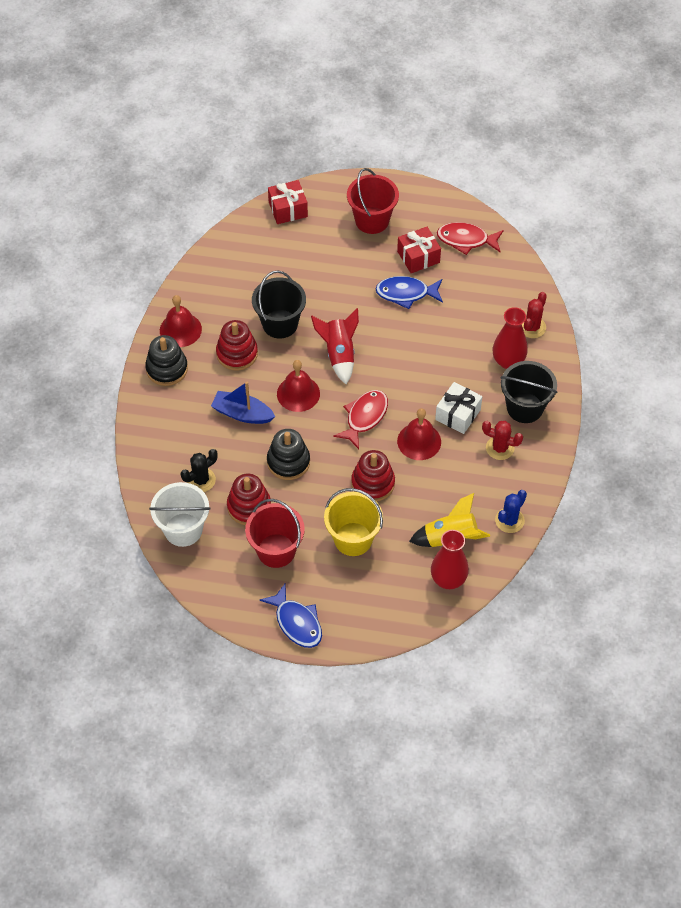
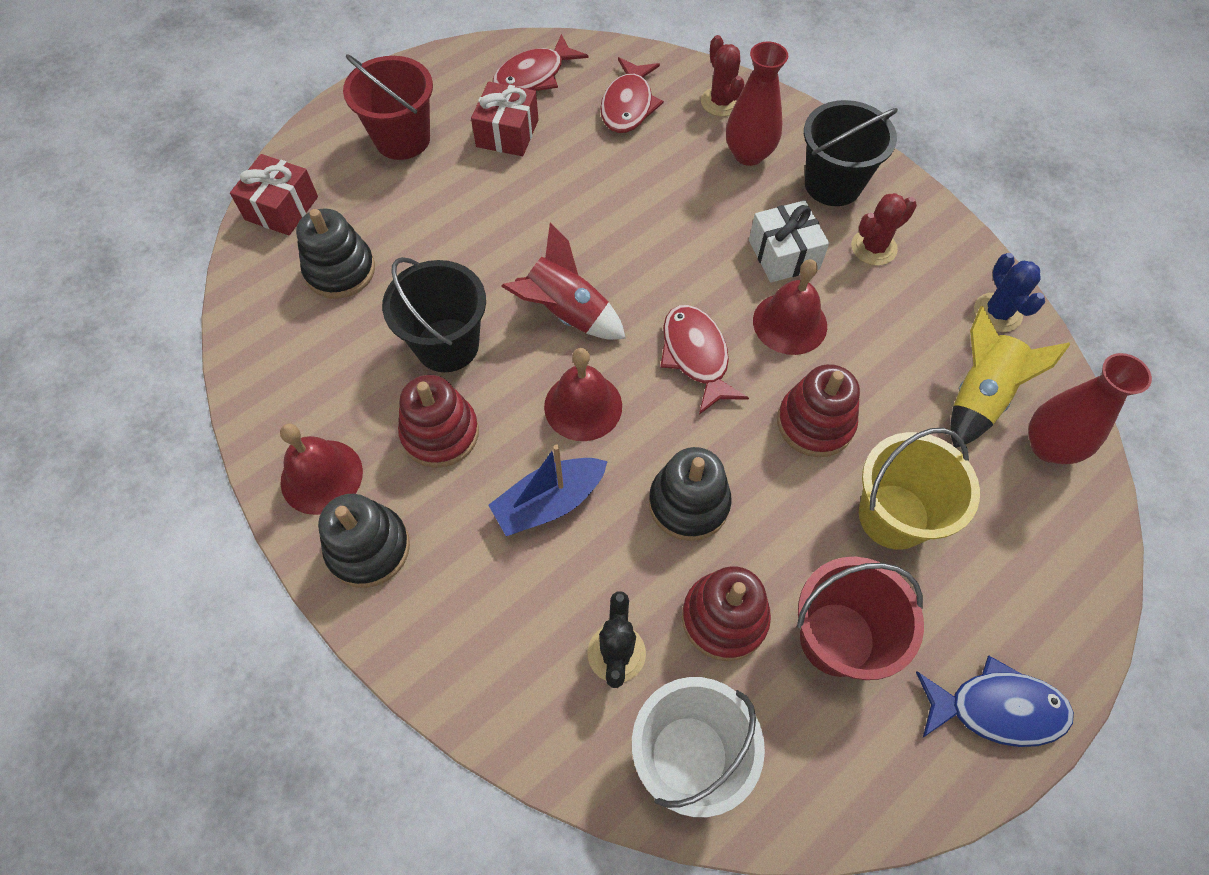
camera: 50 degrees left, 5 degrees up
blue fish [376,276,443,309] -> none
none -> black stacking toy [296,208,375,299]
none -> red fish [600,57,664,133]

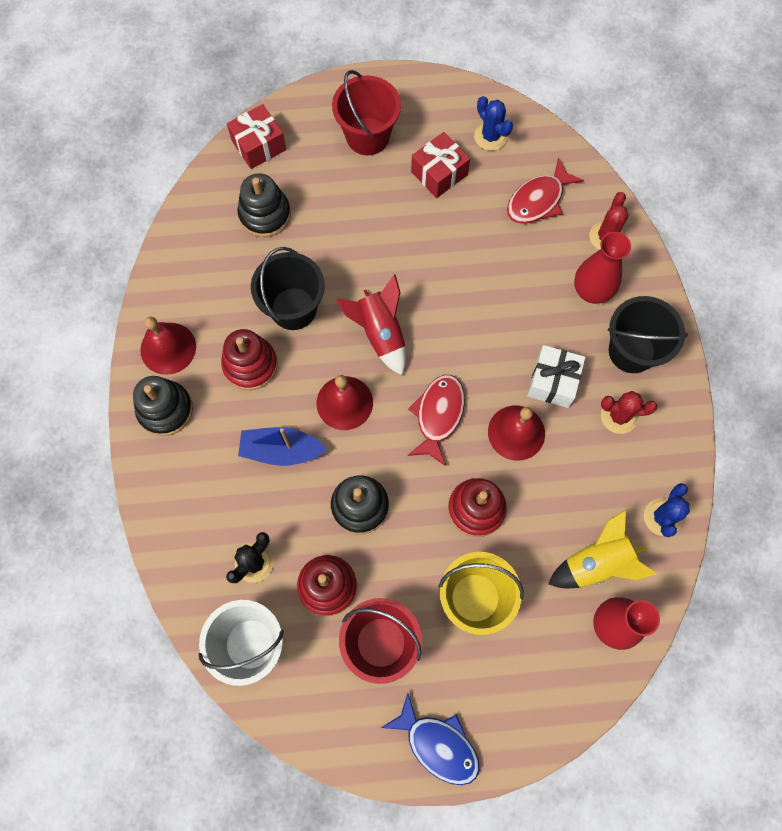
camera: 35 degrees right, 10 degrees up
red fish [493,34,588,91] -> blue cactus [474,96,513,151]

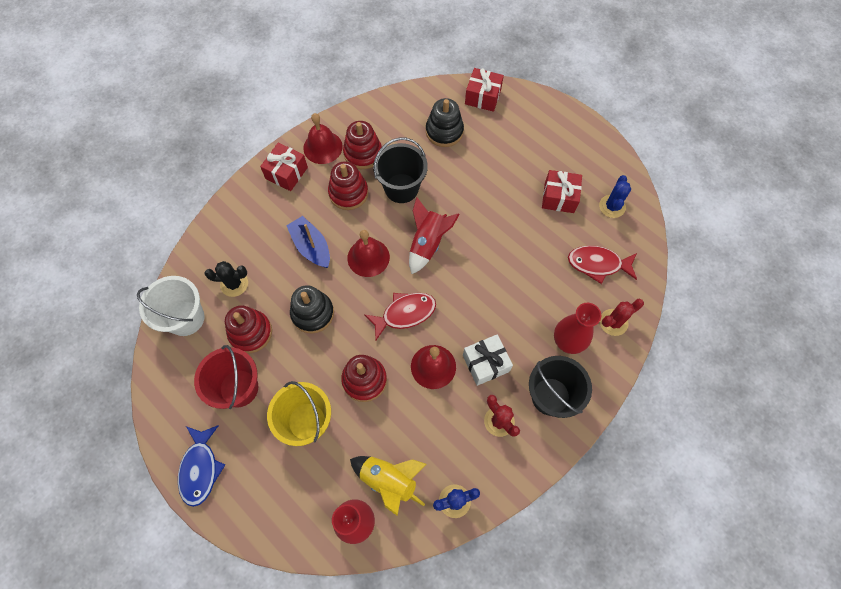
camera: 50 degrees right, 5 degrees down
black stacking toy [133,376,193,436] -> red gift [260,143,308,191]
red bucket [332,70,401,155] -> none
none -> red stacking toy [343,121,382,169]

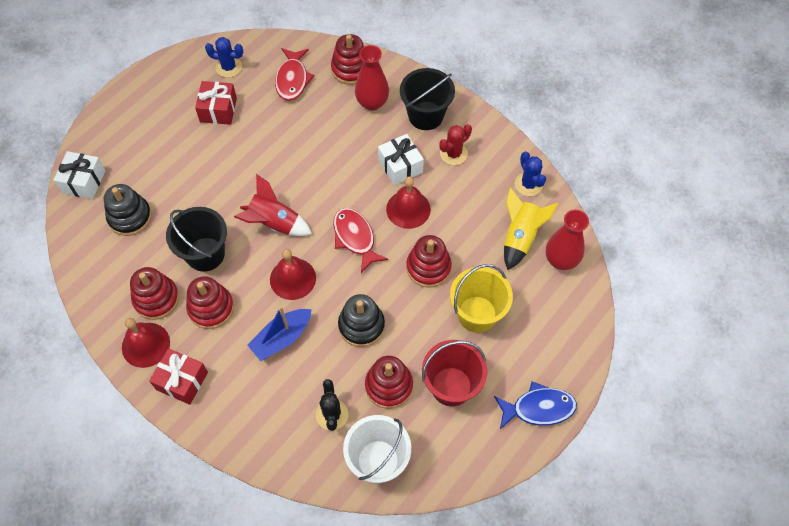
camera: 95 degrees left, 5 degrees down
red gift [465,68,504,112] -> white gift [53,151,105,199]
red cactus [600,298,644,336] -> red stacking toy [331,34,364,85]

